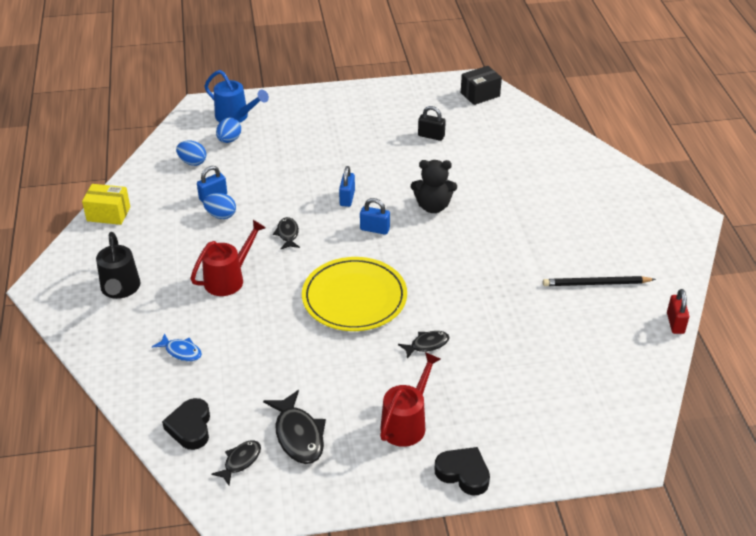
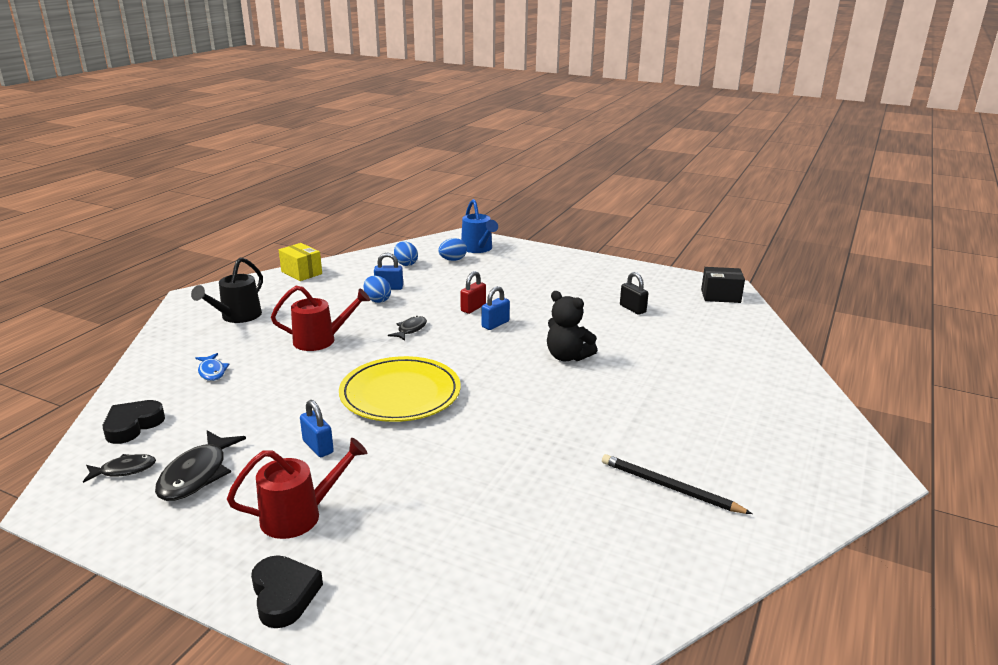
camera: 35 degrees right, 15 degrees down
blue padlock [360,198,390,235] -> blue padlock moved to [300,400,334,457]
black fish [398,331,449,359] -> none
red padlock [667,289,689,334] -> red padlock moved to [460,271,486,314]

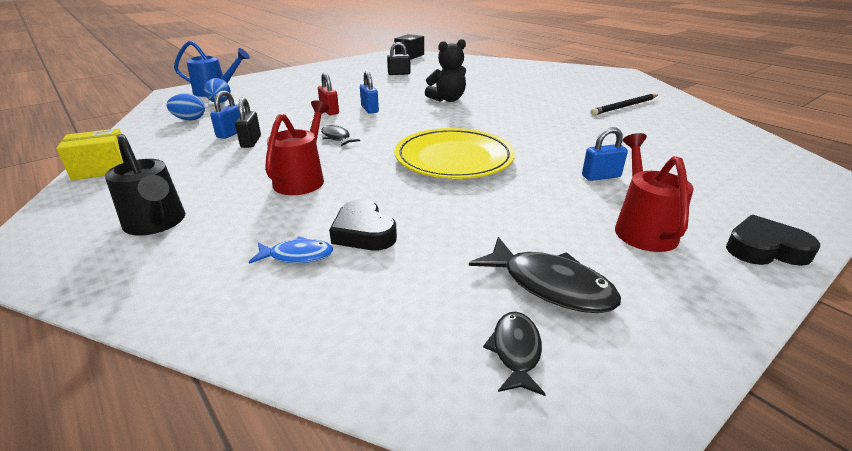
camera: 65 degrees left, 5 degrees up
black heart [103,400,165,444] -> black heart moved to [329,199,397,250]
blue padlock [300,400,334,457] -> blue padlock moved to [582,127,628,181]
blue egg [364,276,391,303] -> black padlock [235,98,261,148]

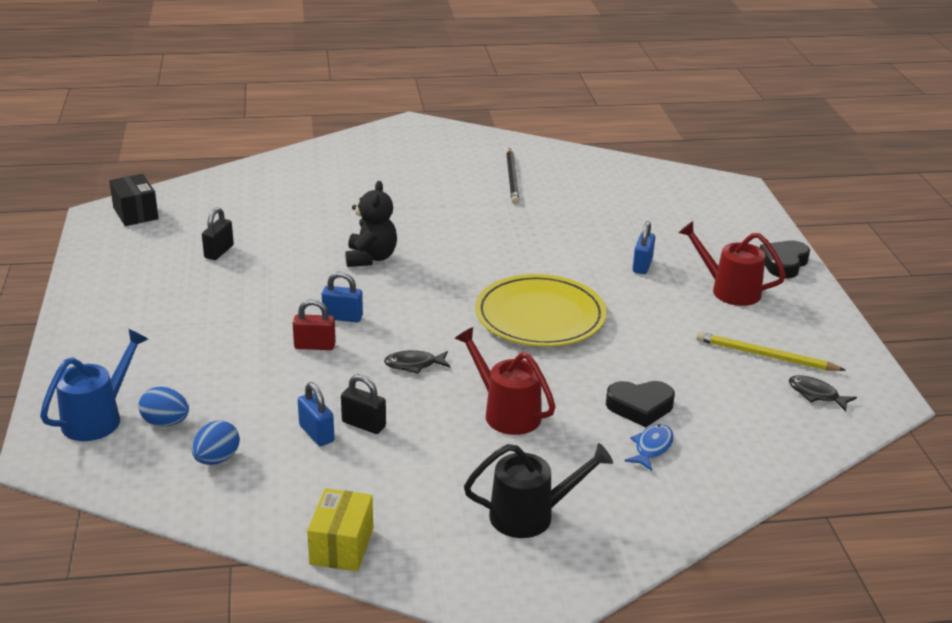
camera: 60 degrees left, 0 degrees up
black fish [469,237,621,313] -> yellow pencil [696,332,846,371]

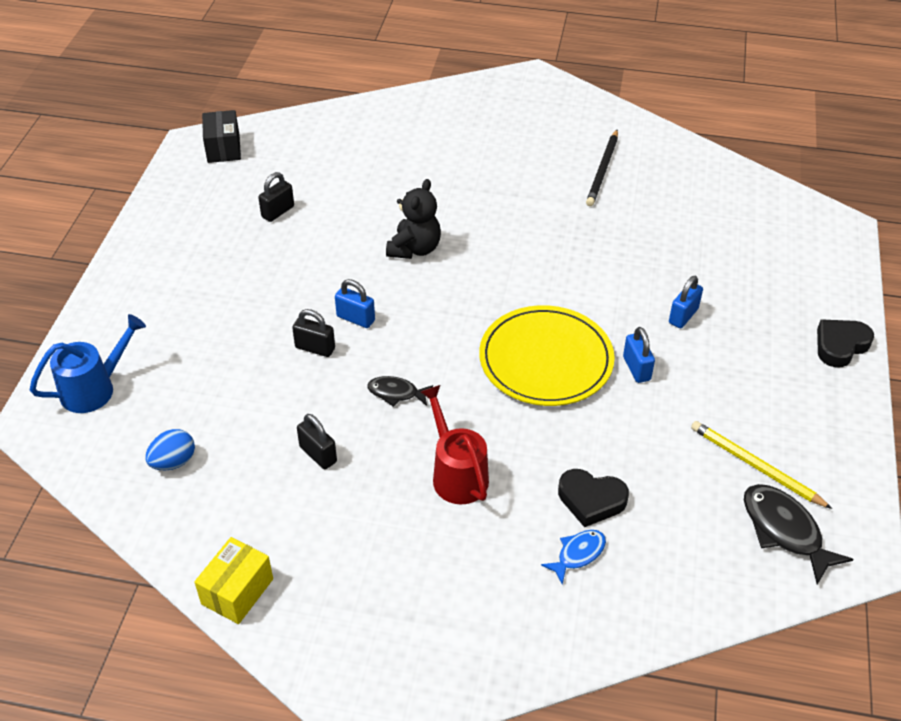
camera: 20 degrees right, 15 degrees up
blue egg [138,387,189,427] -> none
red padlock [293,299,336,350] -> black padlock [292,309,335,357]
blue padlock [298,382,335,446] -> blue padlock moved to [623,327,655,383]
black watering can [464,443,613,538] -> none
red watering can [678,221,786,306] -> none
black fish [789,375,857,411] -> black fish [744,484,854,585], size x1.68

